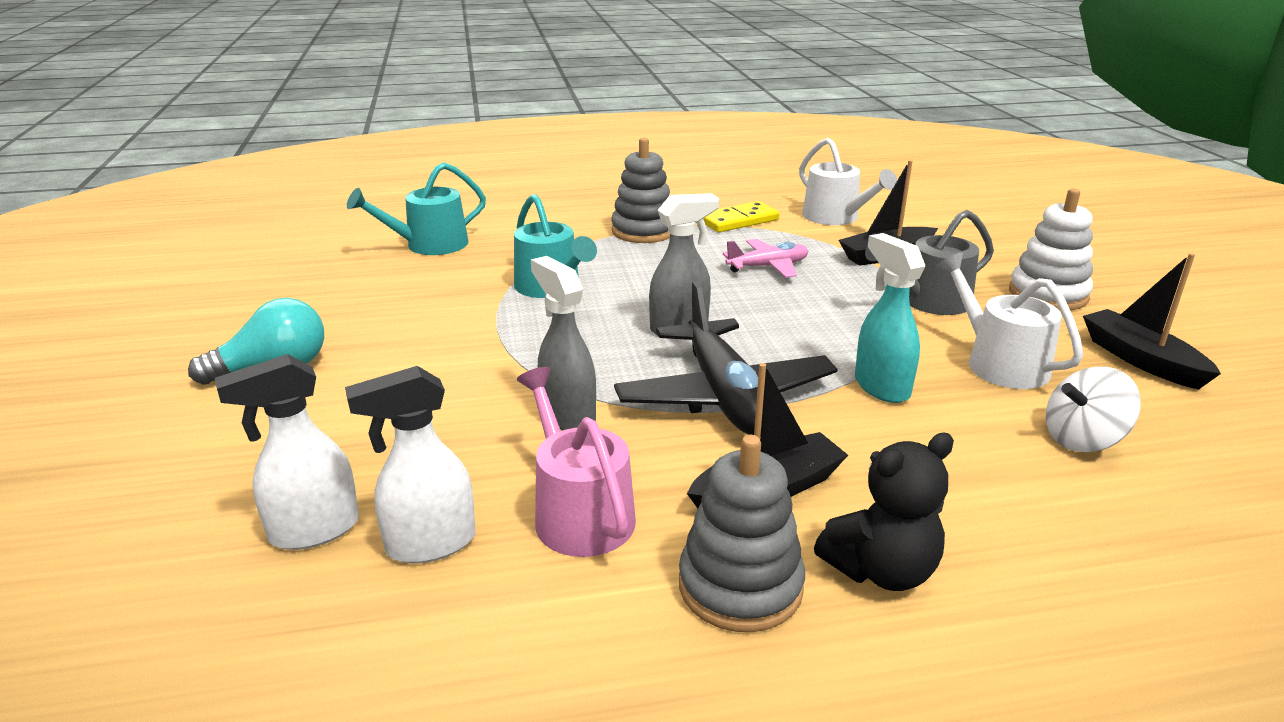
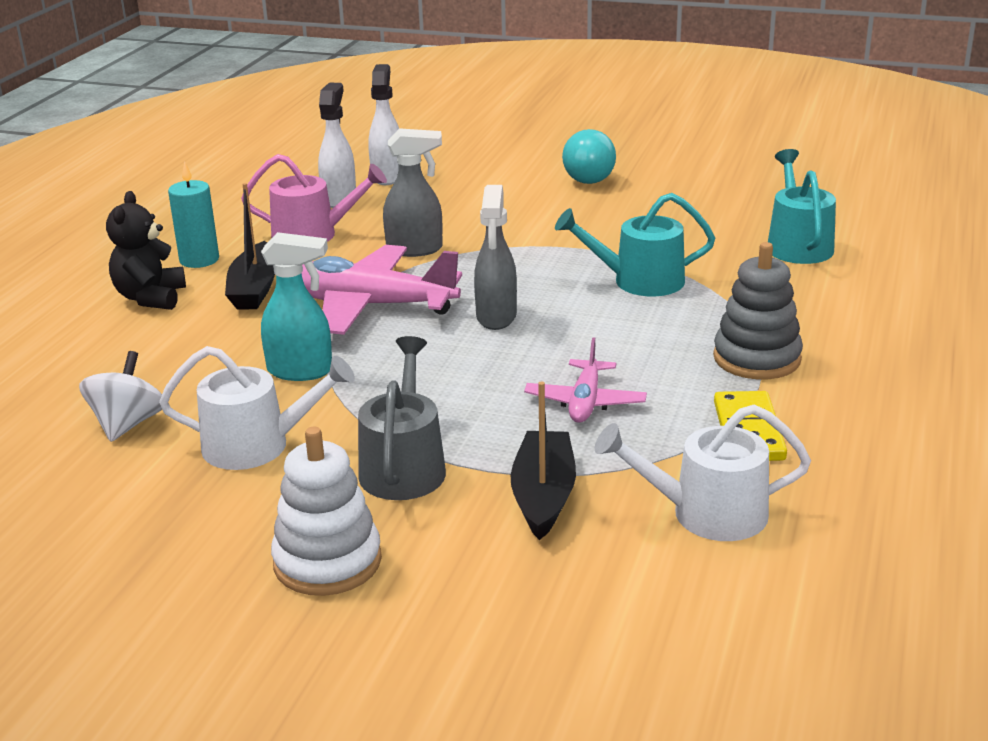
camera: 120 degrees right, 0 degrees up
black plane [614,281,838,435] -> pink plane [302,245,462,335]
grey stacking toy [679,435,805,632] -> turquoise candle [168,162,219,268]
black boat [1083,253,1221,390] -> none

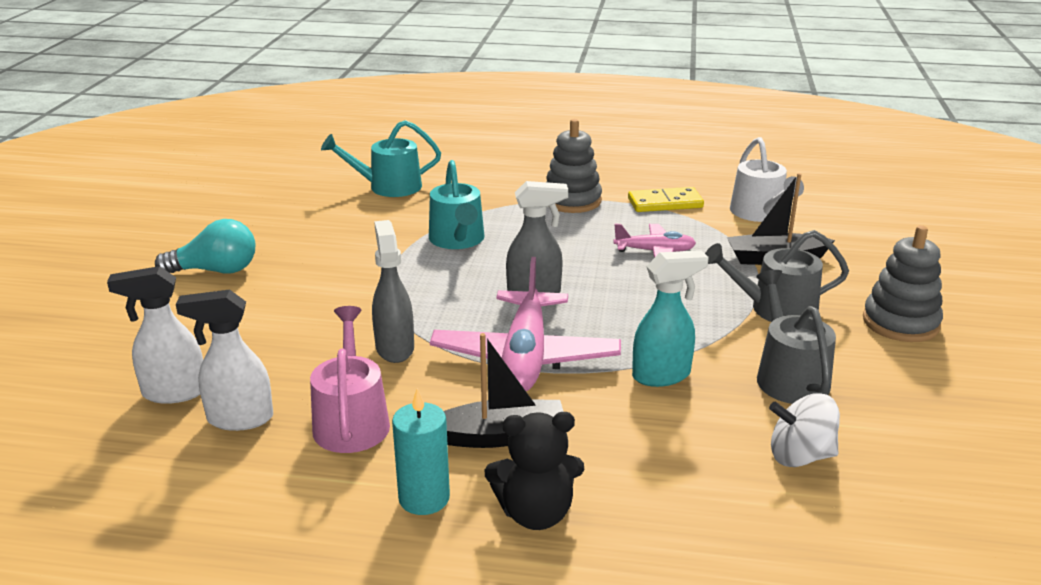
camera: 100 degrees left, 0 degrees up
white watering can [159,346,355,470] -> grey watering can [756,270,836,404]
turquoise spray bottle [261,232,332,381] -> turquoise spray bottle turned 75 degrees clockwise [632,250,709,387]
white stacking toy [271,427,382,596] -> grey stacking toy [863,225,943,342]

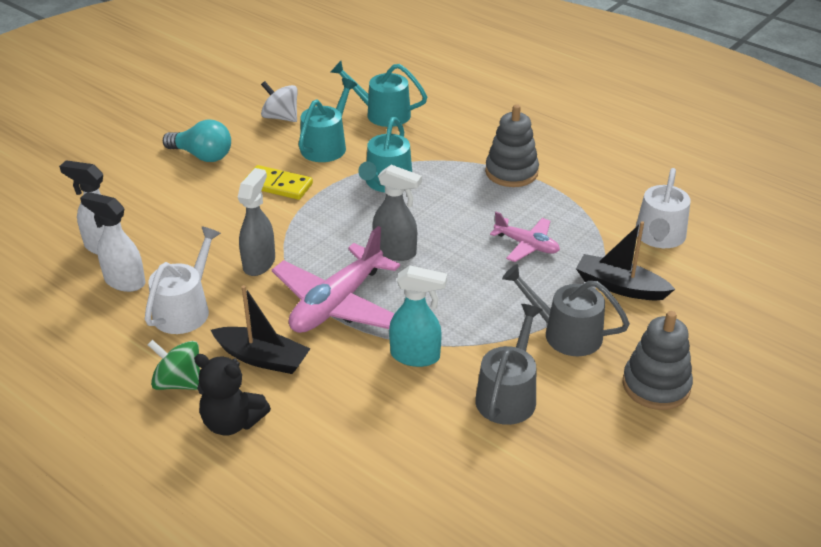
camera: 30 degrees right, 10 degrees up
pink watering can [310,306,390,453] -> white watering can [145,226,221,334]
turquoise candle [392,388,450,515] -> green spinning top [148,340,200,390]
yellow domino [628,187,704,212] -> yellow domino moved to [247,165,313,200]
white spinning top [769,393,840,467] -> white spinning top moved to [261,81,298,122]
none -> turquoise watering can [298,78,357,162]

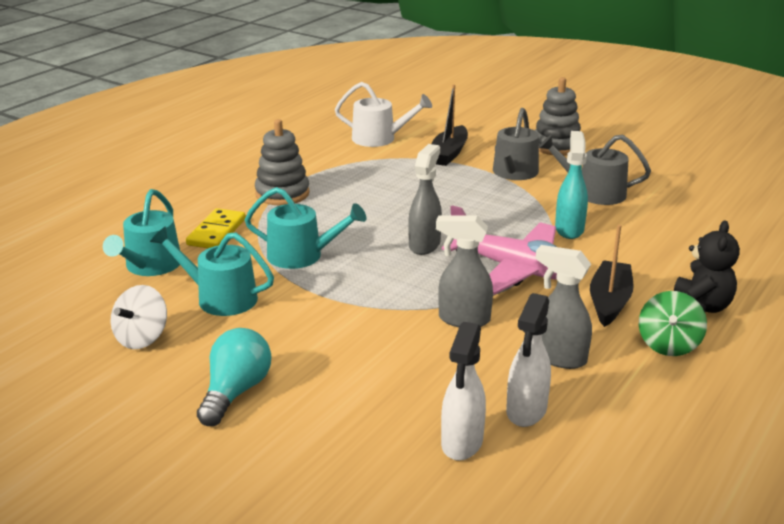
camera: 95 degrees left, 10 degrees down
white watering can [145,226,221,334] -> grey spray bottle [535,245,592,369]
yellow domino [247,165,313,200] -> yellow domino moved to [186,208,246,248]
pink plane [490,212,560,262] -> none

